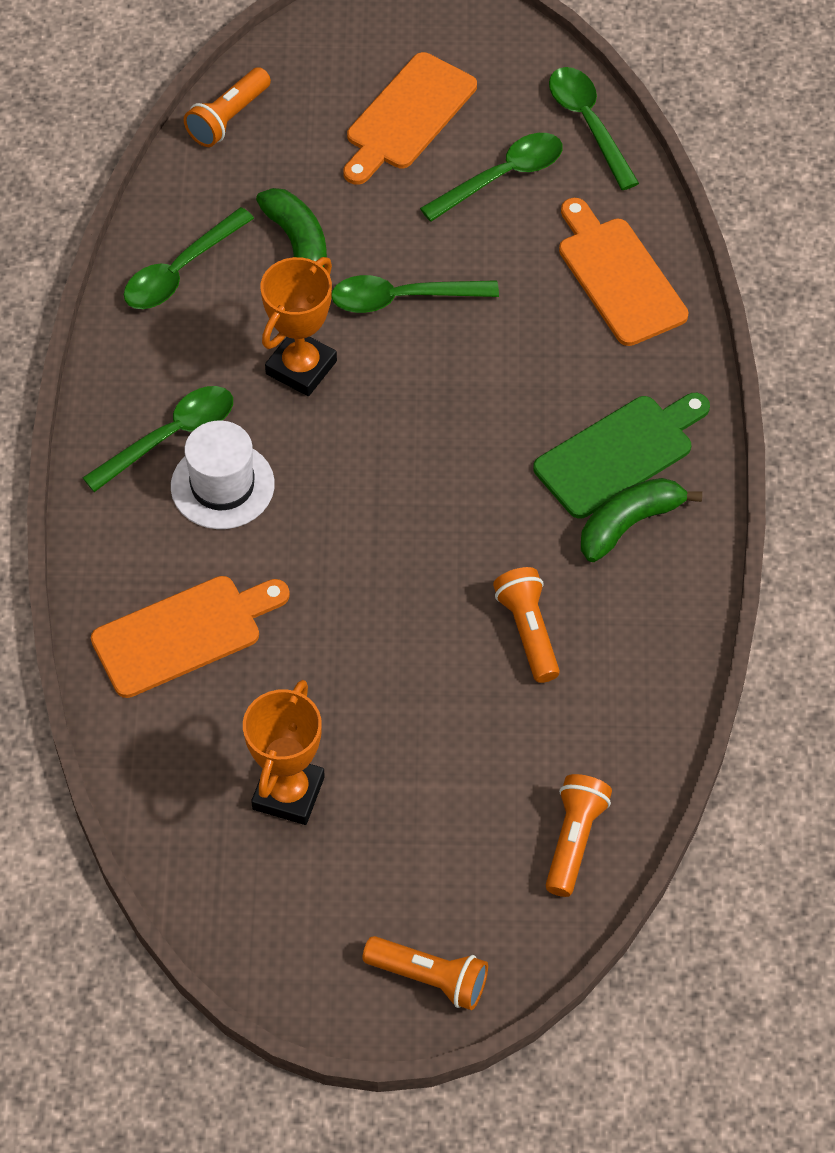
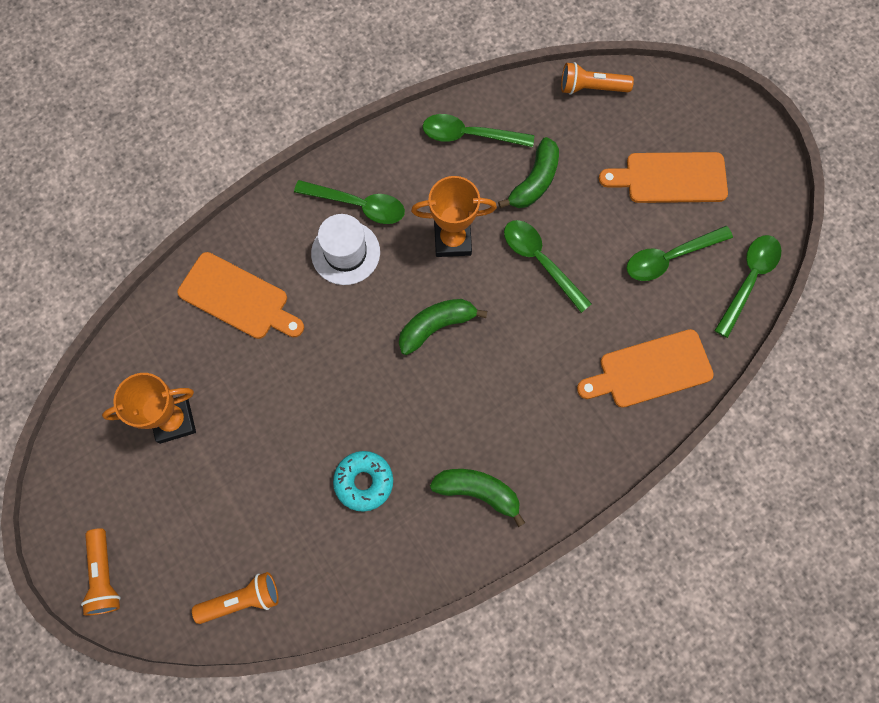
camera: 55 degrees right, 15 degrees up
green spoon [420,133,562,222] -> green spoon turned 135 degrees clockwise [626,226,733,281]
orange flashlight [493,567,560,683] -> turquoise donut [333,451,393,512]
green cutting board [533,393,710,518] -> none
orange cutting board [559,198,689,346] -> orange cutting board turned 135 degrees counterclockwise [577,329,714,408]
none -> green banana [399,299,487,355]

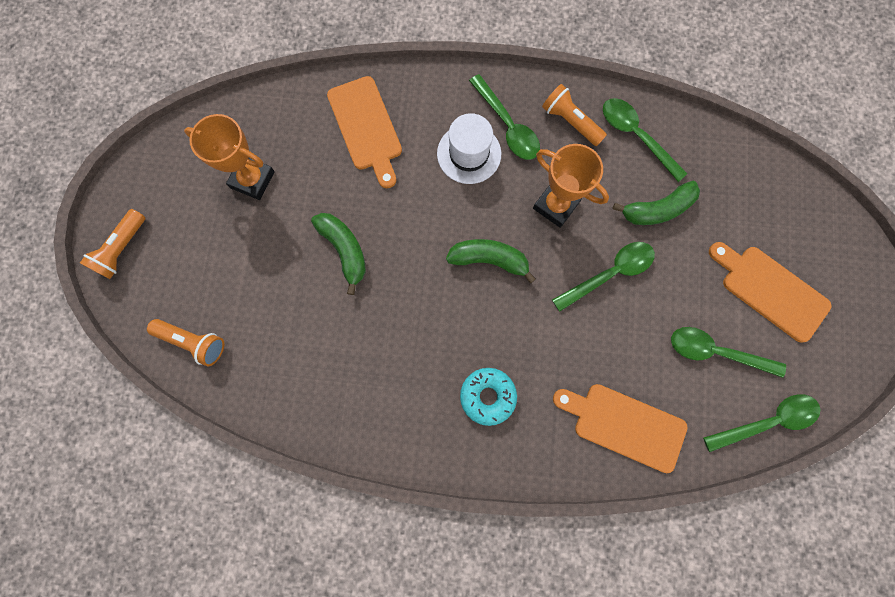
camera: 40 degrees right, 5 degrees up
turquoise donut [333,451,393,512] -> turquoise donut moved to [460,368,517,426]
green banana [430,469,525,527] -> green banana moved to [311,213,366,295]
green spoon [504,220,592,313] -> green spoon turned 60 degrees clockwise [552,242,655,312]
orange flashlight [561,62,634,95] -> orange flashlight moved to [542,84,607,146]

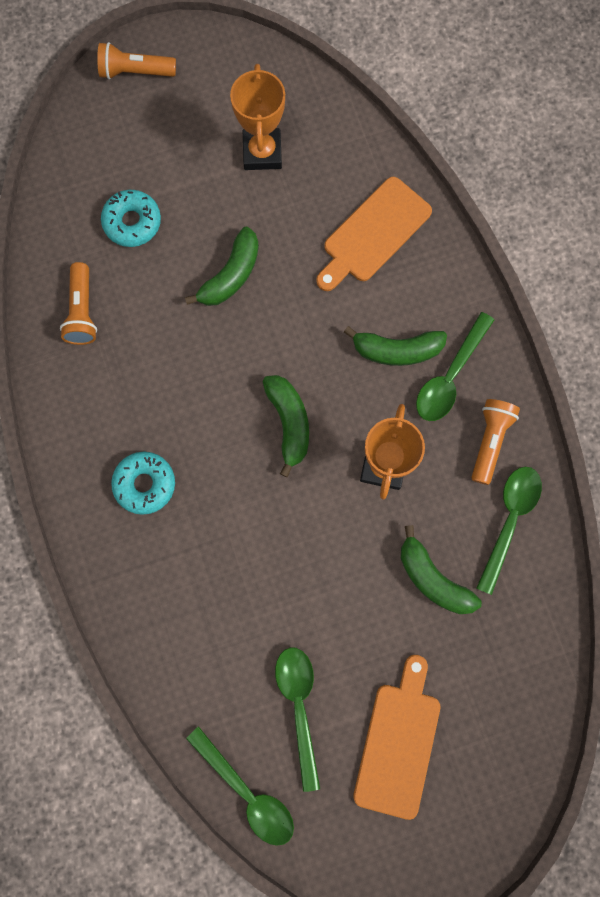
camera: 65 degrees right, 0 degrees up
orange flashlight [147,319,224,366] -> orange flashlight moved to [60,262,97,345]
white hat [437,113,501,184] -> green banana [344,326,447,366]
green spoon [552,242,655,312] -> none
orange cutting board [553,384,688,473] -> none
none -> turquoise donut [101,190,161,247]

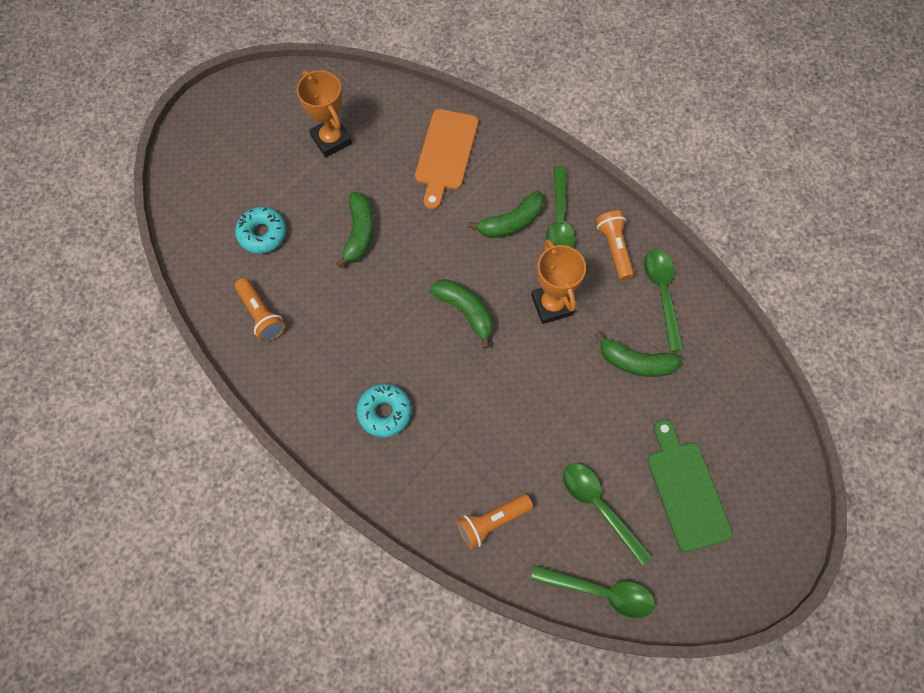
camera: 30 degrees left, 10 degrees down
orange flashlight [97,42,176,79] -> orange flashlight moved to [457,494,533,549]
orange cutting board [353,655,440,820] -> green cutting board [647,419,732,552]

